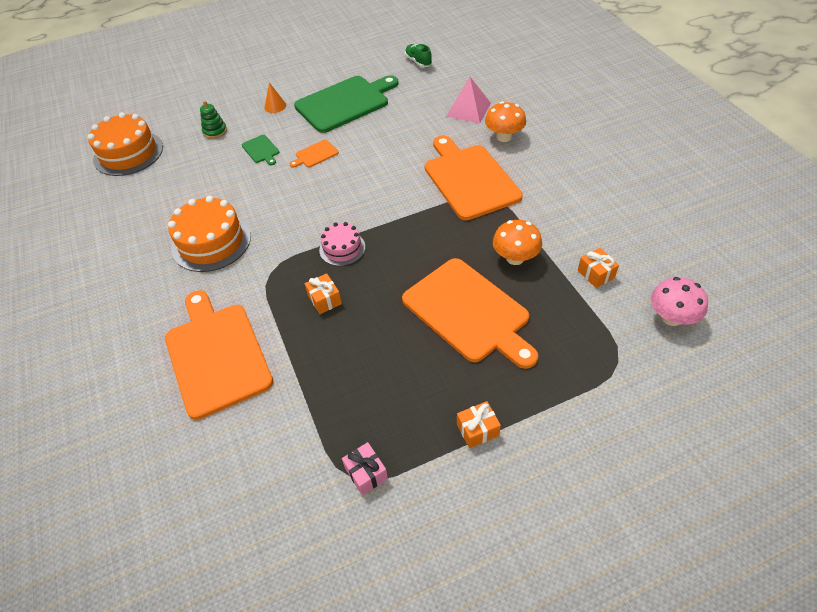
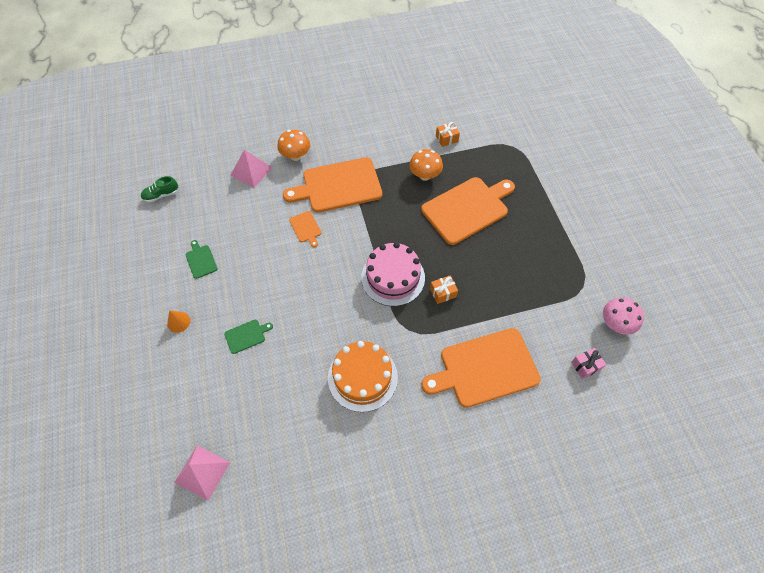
camera: 85 degrees left, 10 degrees up
orange cake [88,112,163,176] -> pink pyramid [174,445,230,501]
green stacking toy [200,101,227,139] -> none
orange cutting board [290,140,339,168] -> orange cutting board moved to [289,211,321,247]
green cutting board [294,75,398,133] -> green cutting board [185,240,218,279], size x0.42
pink cake [319,222,365,266] -> pink cake [361,242,425,306], size x1.75
pink gift [342,442,388,495] -> pink gift moved to [571,348,606,379]
orange gift [457,401,501,448] -> none
pink mushroom [651,277,708,326] -> pink mushroom moved to [603,297,644,335]

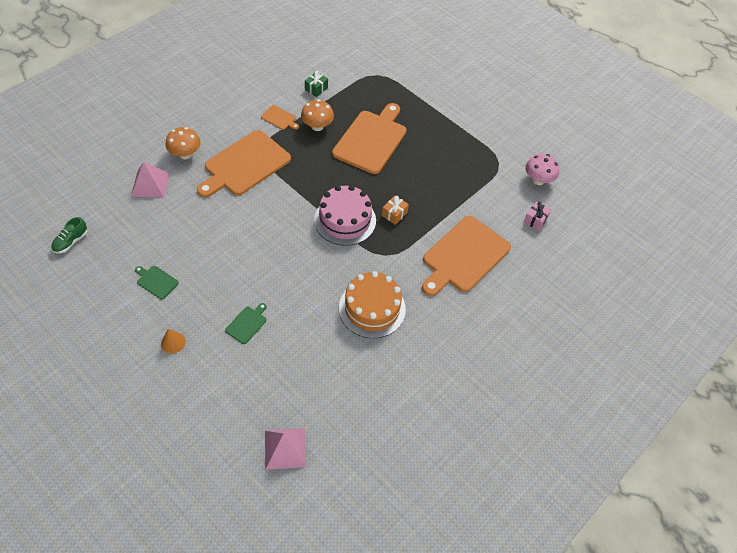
camera: 35 degrees left, 5 degrees down
orange cutting board [289,211,321,247] -> orange cutting board moved to [261,105,299,130]
orange gift [436,122,460,147] -> green gift [305,71,328,97]

